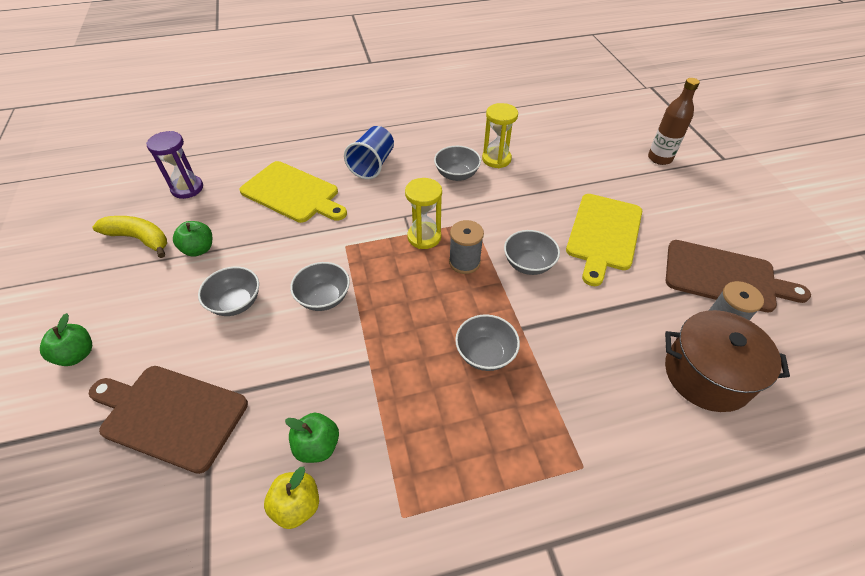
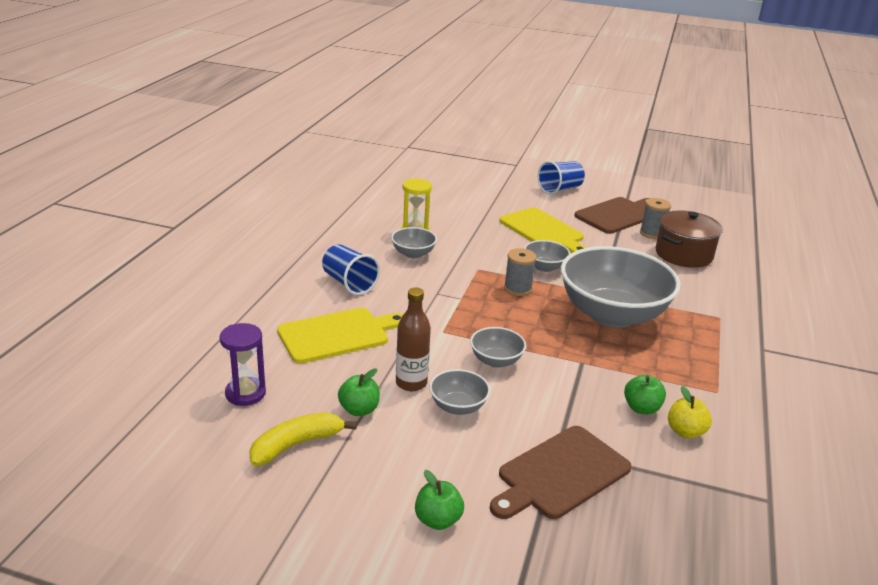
camera: 60 degrees left, 20 degrees down
yellow hourglass [405,178,442,249] -> none
grey bowl [455,314,520,371] -> grey bowl [561,246,681,328], size x2.30
brown bottle [648,78,700,165] -> brown bottle moved to [396,287,431,391]
none -> blue cup [538,161,585,195]

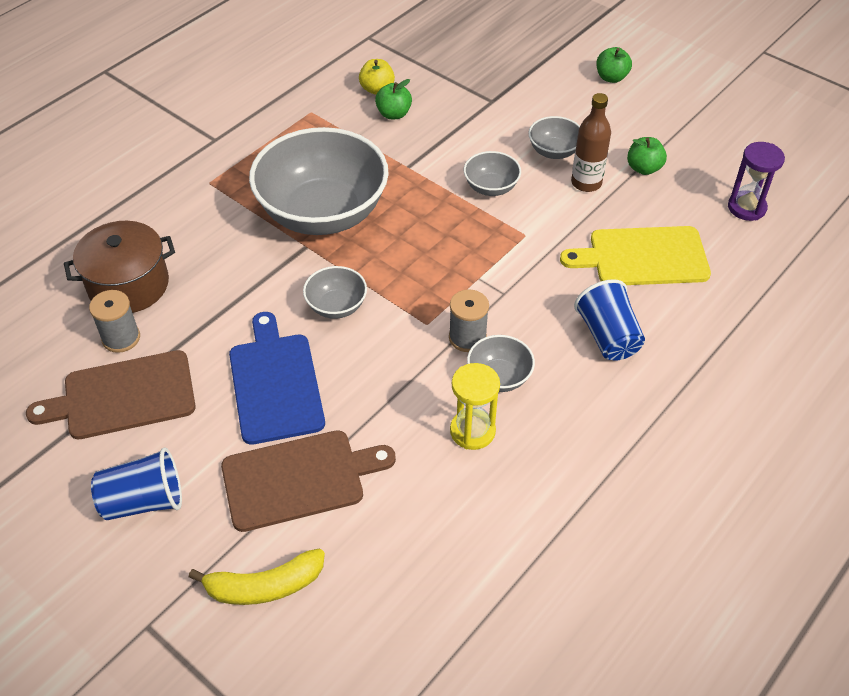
camera: 155 degrees left, 20 degrees up
yellow banana [249,412,357,466] -> yellow banana moved to [189,549,325,605]
brown cutting board [490,426,632,519] -> brown cutting board moved to [221,430,396,532]
yellow cutting board [499,207,586,253] -> blue cutting board [229,312,325,445]
grey spool [504,248,537,296] -> grey spool moved to [449,289,489,352]

